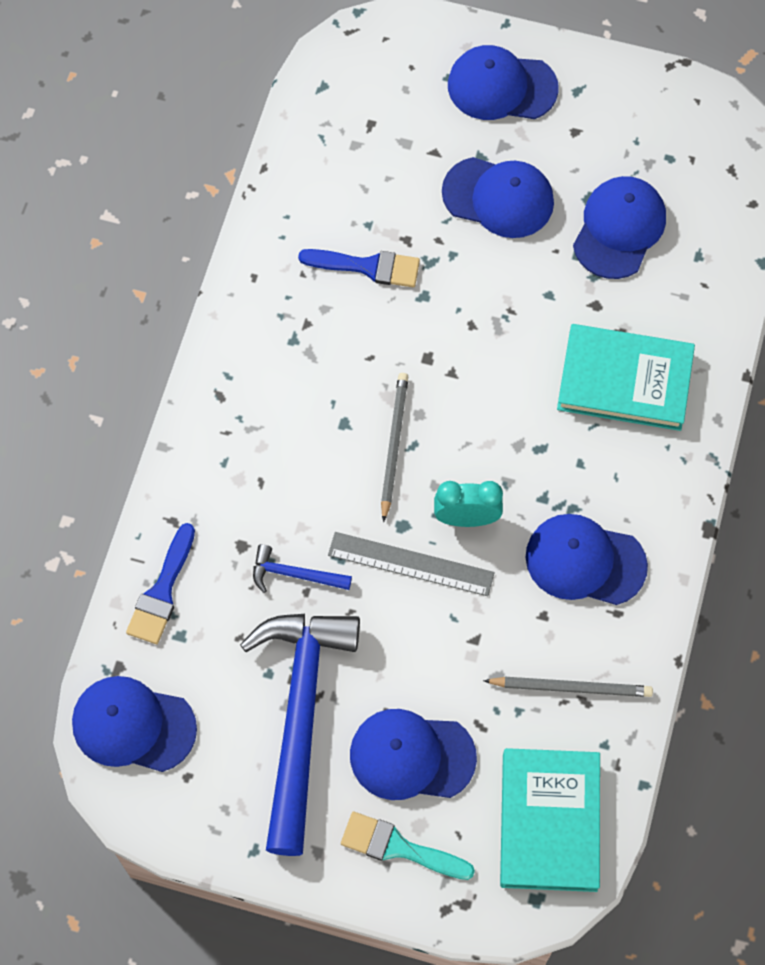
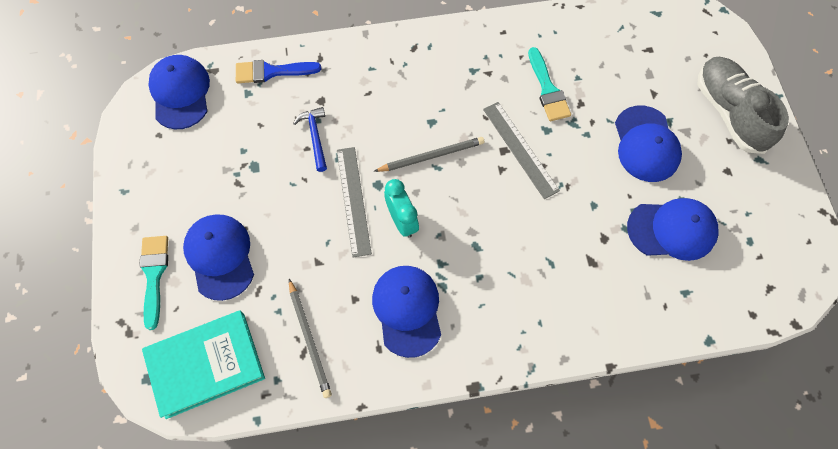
camera: 65 degrees right, 0 degrees up
blue hammer [240,614,360,856] -> none
blue brush [298,249,420,287] -> turquoise brush [528,47,571,121]
blue cap [448,45,559,120] -> grey shoe [697,57,789,154]
turquoise book [557,324,695,431] -> none
none -> grey ruler [483,102,560,199]

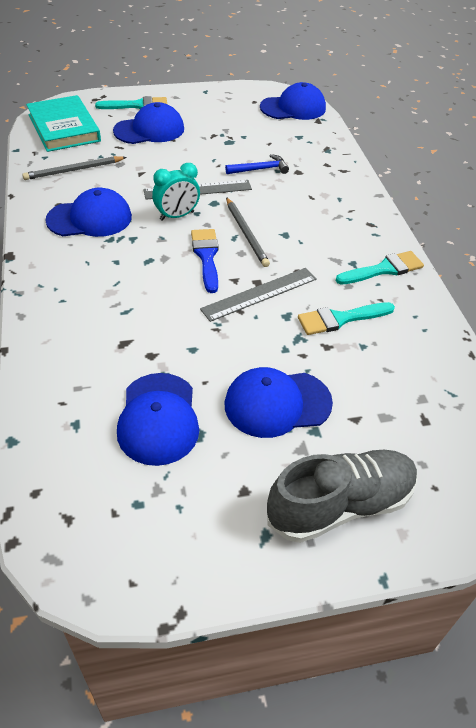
camera: 85 degrees right, 20 degrees down
blue brush [236,60,321,83] -> blue brush moved to [191,229,219,293]
none -> turquoise brush [336,251,424,285]

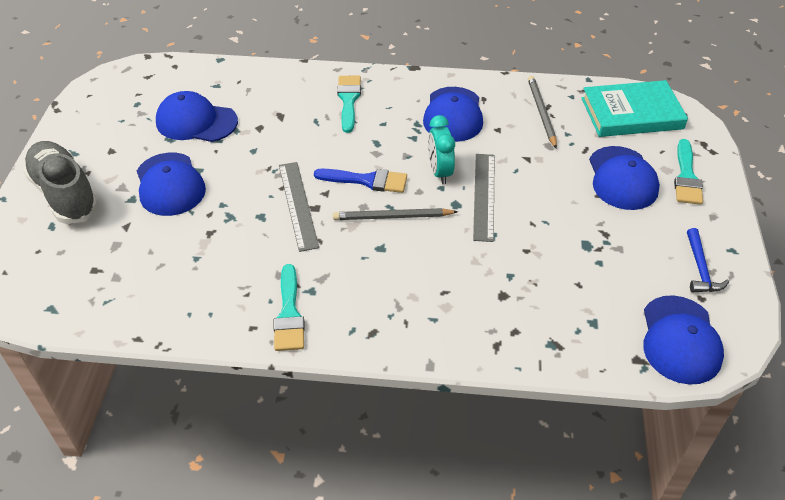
camera: 110 degrees right, 0 degrees up
blue hammer [225,154,289,174] -> blue hammer moved to [687,228,729,293]
blue cap [225,367,333,438] -> blue cap turned 150 degrees clockwise [137,153,206,216]
grey shoe [267,450,418,543] -> grey shoe turned 150 degrees clockwise [23,141,99,224]
turquoise brush [298,302,395,335] -> turquoise brush moved to [337,76,361,133]

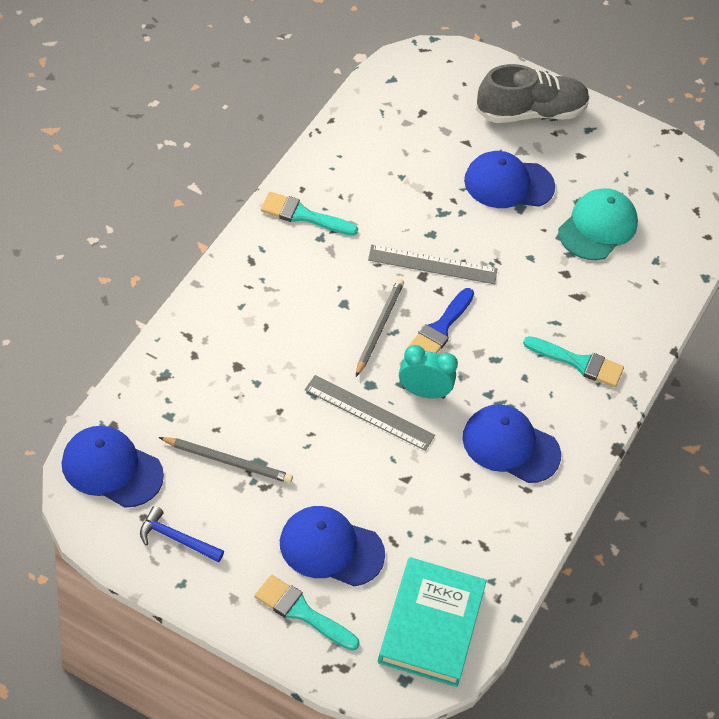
camera: 105 degrees right, 5 degrees up
blue cap [156,91,238,142] -> turquoise cap [558,188,638,260]
grey pencil [528,76,557,148] -> grey pencil moved to [158,437,293,483]

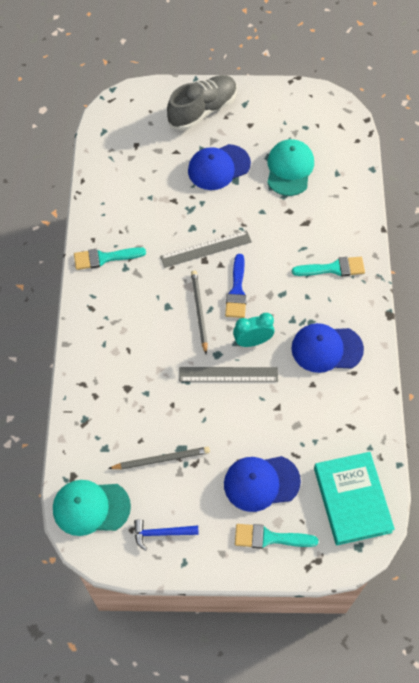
camera: 20 degrees left, 10 degrees up
blue cap [62,426,164,508] -> turquoise cap [53,480,131,536]

